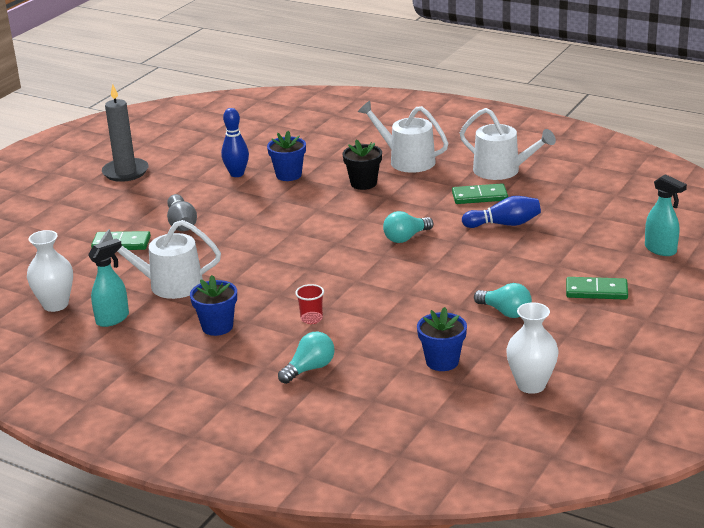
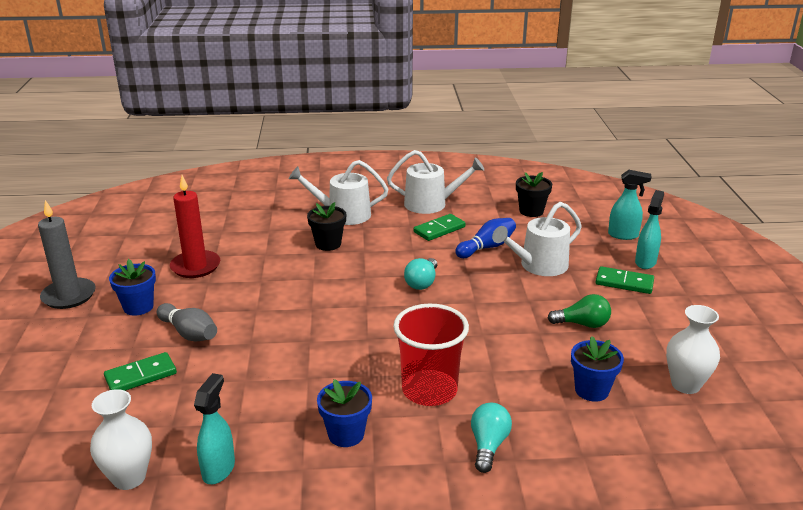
camera: 35 degrees left, 0 degrees up
white watering can [99,220,221,299] -> white watering can moved to [492,202,582,276]
blue bowling pin [221,108,249,177] -> red candle [170,175,220,278]
blue flower pot [267,131,306,181] -> blue flower pot moved to [109,259,156,316]
red cup [295,284,324,324] -> red cup [393,303,469,406], size x2.32
turquoise light bulb [474,283,532,318] -> green light bulb [548,294,611,328]
green domino [566,277,628,300] -> green domino turned 45 degrees clockwise [595,266,654,294]
none -> black flower pot [516,172,552,217]
none -> turquoise spray bottle [635,190,664,269]

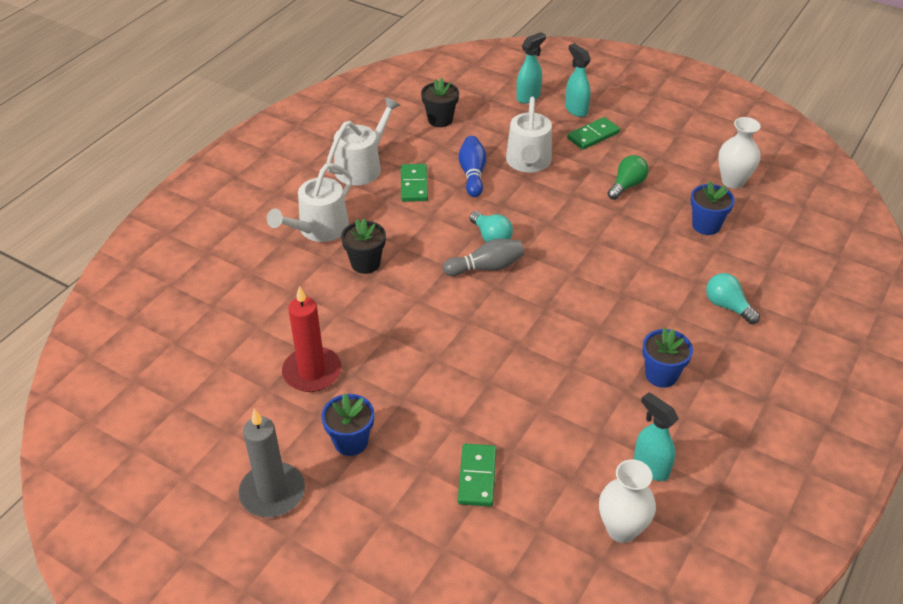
camera: 55 degrees left, 15 degrees up
grey bowling pin [157,303,217,341] -> grey bowling pin moved to [443,239,524,276]
red cup [393,303,469,406] -> none

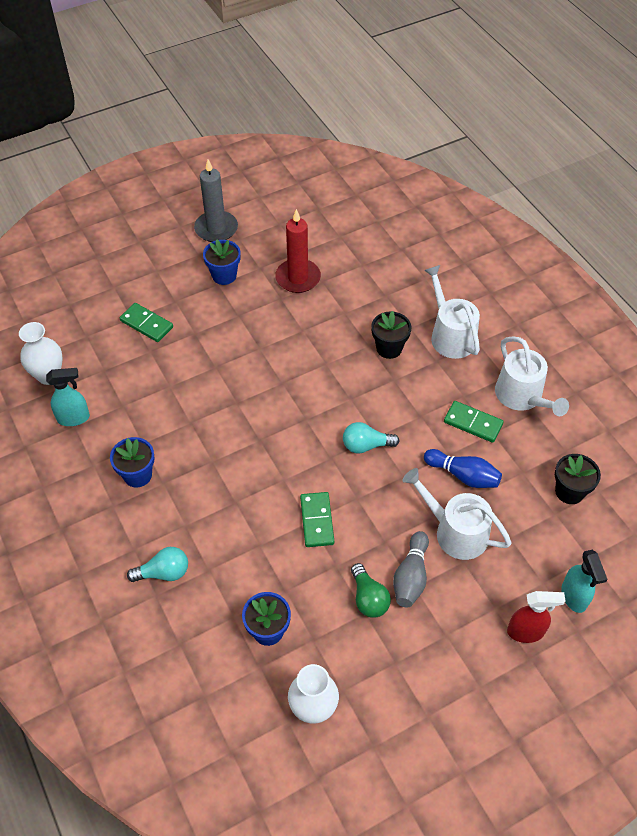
camera: 120 degrees right, 10 degrees up
grey bowling pin [443,239,524,276] -> grey bowling pin moved to [393,531,429,607]
turquoise spray bottle [565,43,591,117] -> red spray bottle [507,591,565,643]
green domino [567,117,620,150] -> green domino moved to [300,492,334,547]

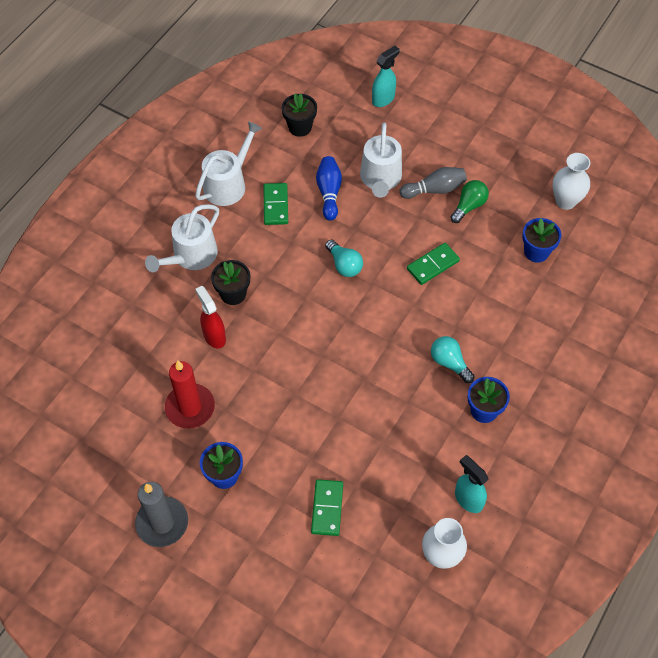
camera: 120 degrees left, 5 degrees up
turquoise light bulb [127,547,188,582] -> turquoise light bulb moved to [431,336,475,383]
red spray bottle [507,591,565,643] -> red spray bottle moved to [195,286,226,348]

